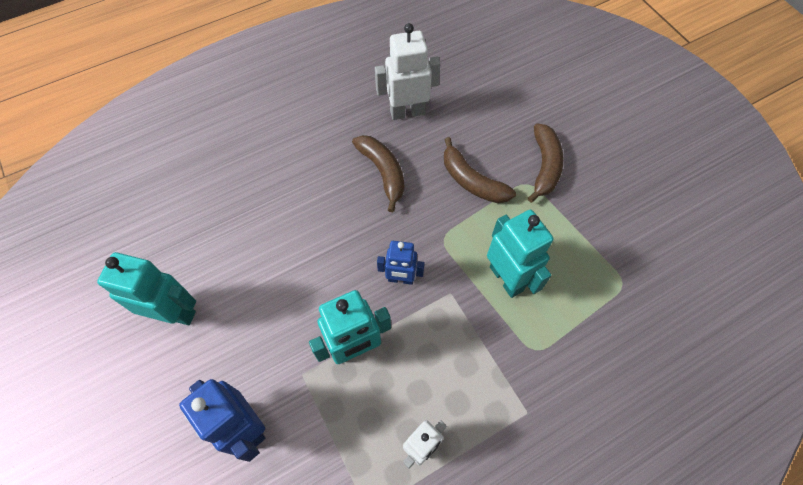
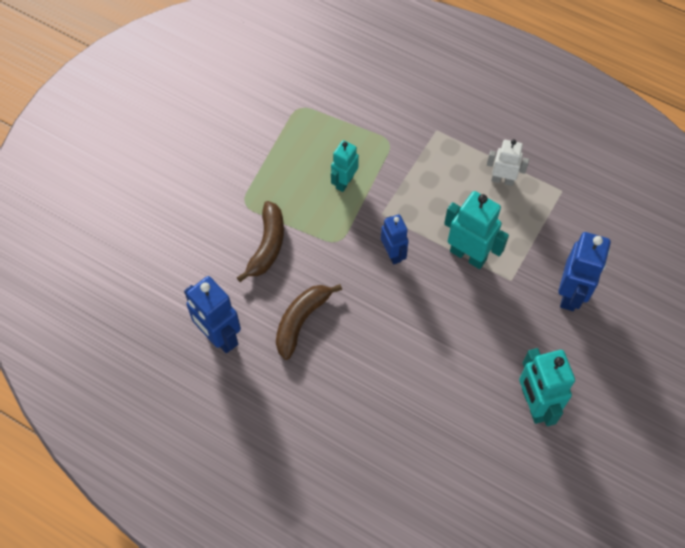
camera: 120 degrees left, 0 degrees up
white robot [375,23,441,120] -> blue robot [184,276,241,353]
turquoise robot [487,210,554,298] -> turquoise robot [331,140,359,192], size x0.63
brown banana [528,123,564,203] -> none

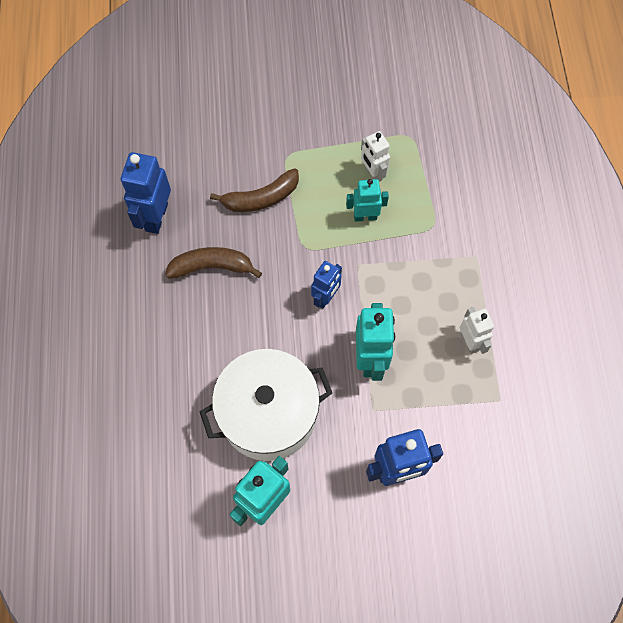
camera: 55 degrees right, 5 degrees up
none -> white pot [200,349,332,461]
none -> white robot [361,131,390,182]

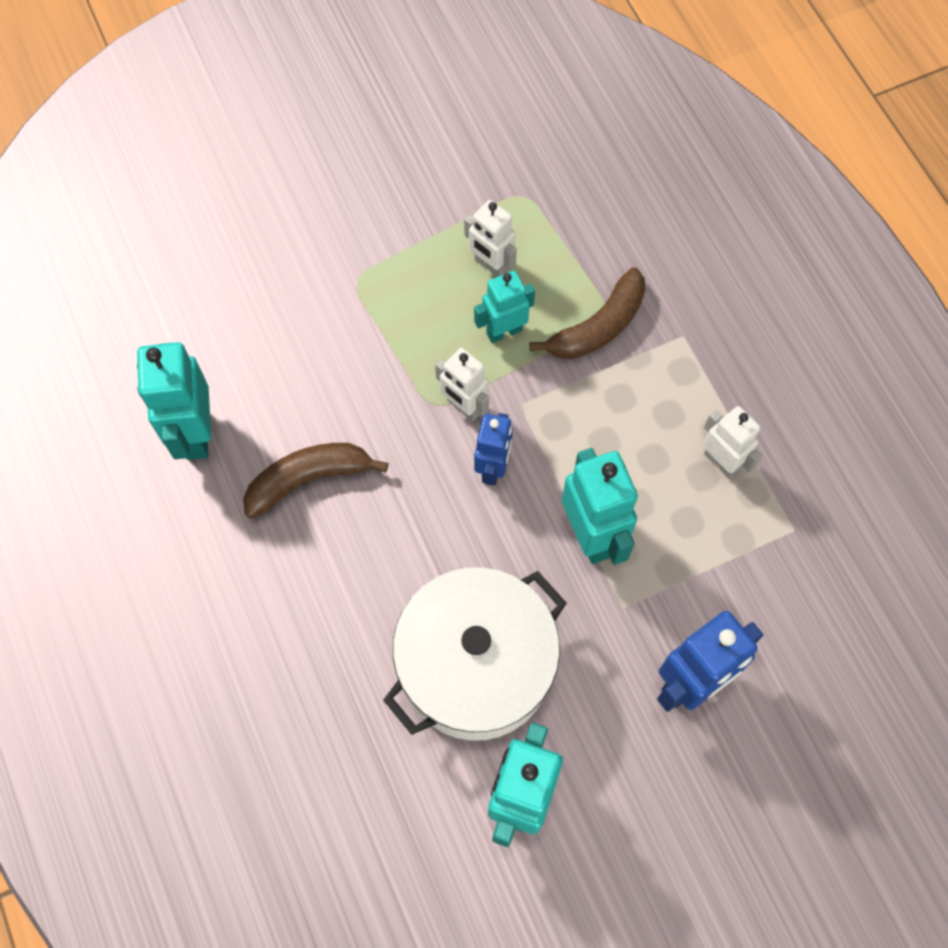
camera: 20 degrees left, 0 degrees up
blue robot [121,152,171,234] -> turquoise robot [137,342,211,460]
brown banana [210,168,299,212] -> brown banana moved to [529,267,646,359]
none -> white robot [435,348,489,421]

